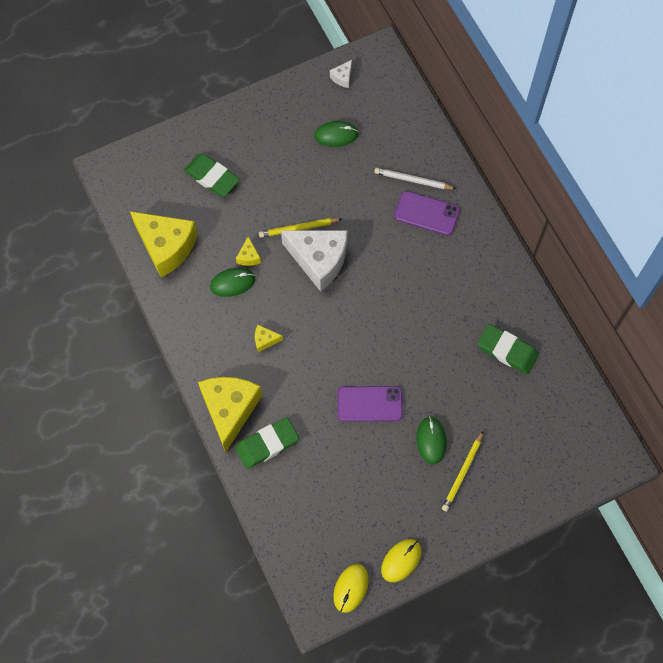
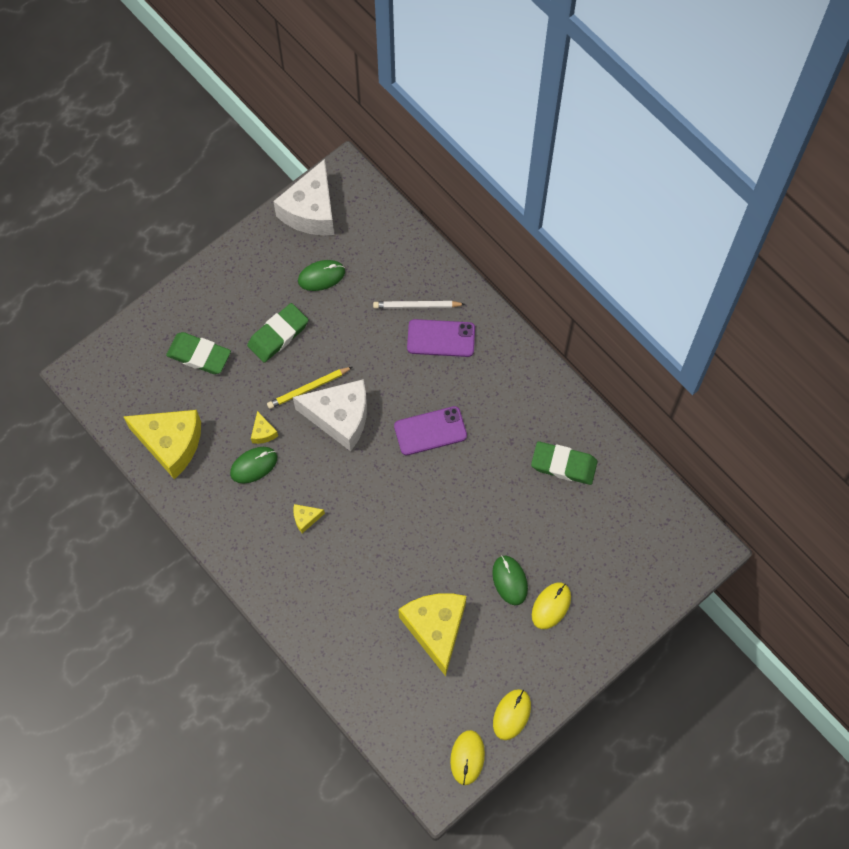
camera: 15 degrees left, 0 degrees up
yellow cheese [198,377,262,452] -> yellow cheese moved to [398,593,467,676]
green eraser [235,417,299,469] -> green eraser moved to [247,303,308,362]
white cheese [330,60,352,88] -> white cheese [273,159,334,235], size x2.43
purple phone [338,386,403,421] -> purple phone moved to [394,406,467,455]
yellow pencil [442,431,483,512] -> yellow mouse [532,583,571,629]

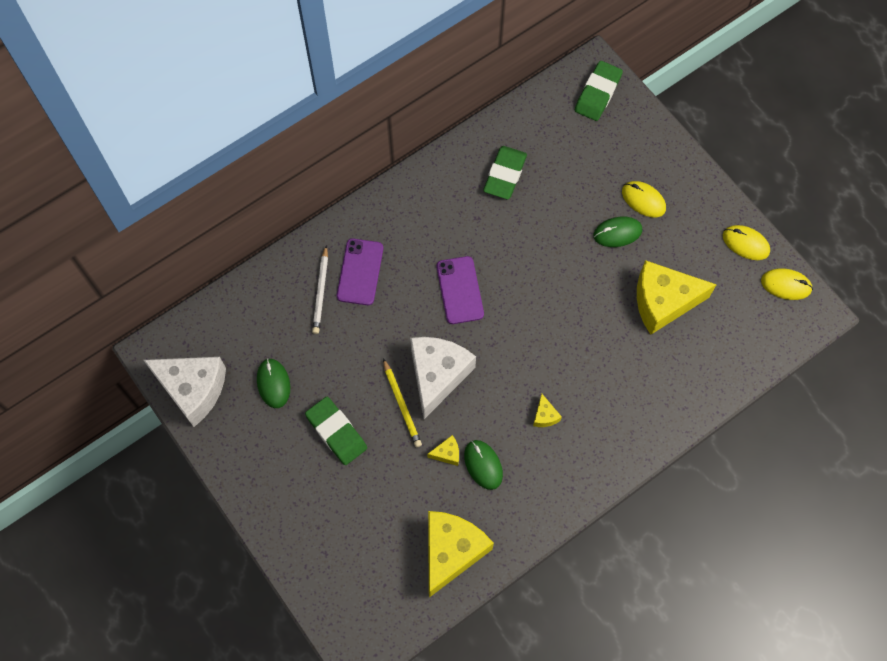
camera: 85 degrees left, 0 degrees up
green eraser [166,332,231,374] -> green eraser moved to [575,61,623,121]

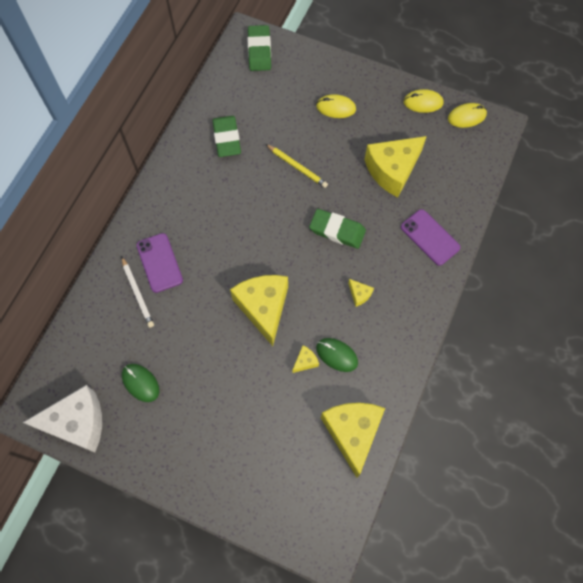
camera: 30 degrees left, 0 degrees up
green eraser [305,397,367,465] -> green eraser moved to [309,209,366,249]
yellow pencil [383,358,422,447] -> yellow pencil moved to [266,144,328,188]
white cheese [410,337,476,419] -> yellow cheese [230,275,288,346]
purple phone [436,256,484,324] -> purple phone moved to [401,209,460,266]
green mouse [593,217,642,247] -> none

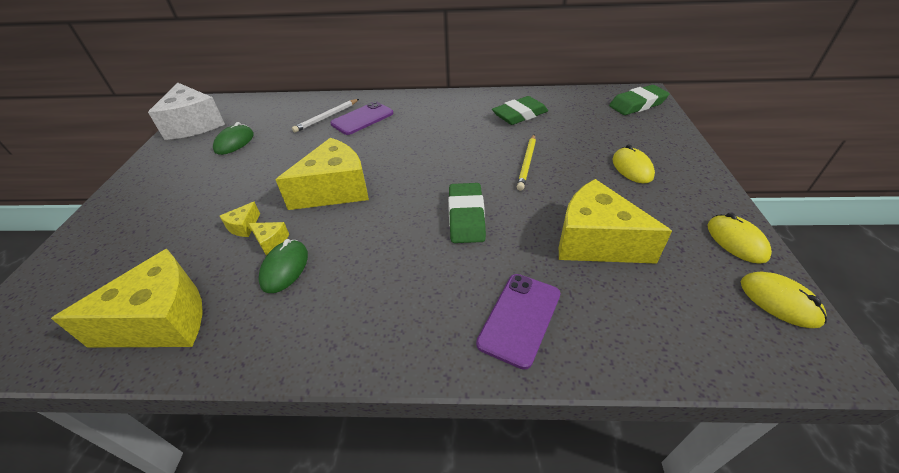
camera: 70 degrees right, 25 degrees down
yellow cheese [348,279,374,307] -> yellow cheese moved to [220,202,260,237]

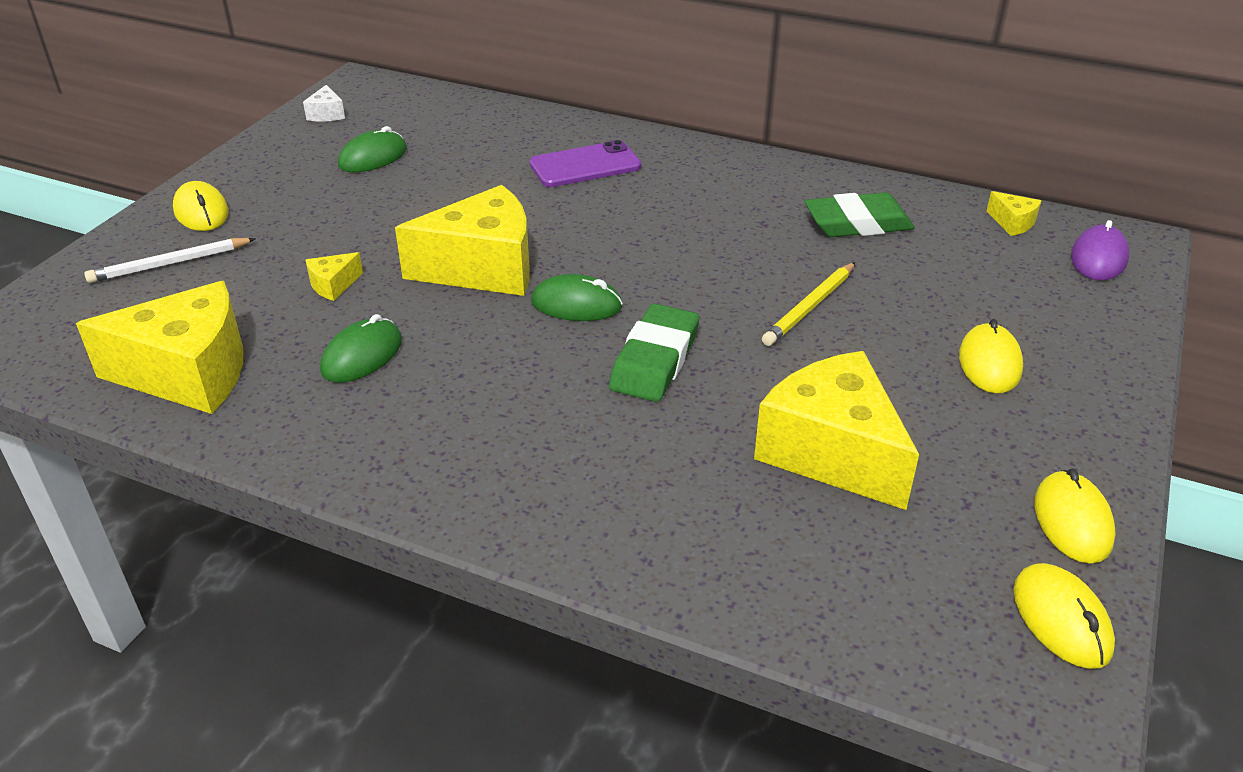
camera: 20 degrees right, 5 degrees down
white cheese [148,83,225,140] -> white cheese [303,85,345,122], size x0.41
yellow cheese [248,222,289,256] -> yellow cheese moved to [987,191,1041,236]
white pencil [292,99,359,133] -> white pencil moved to [84,238,256,283]
purple phone [476,274,560,370] -> none
green eraser [609,85,669,115] -> purple mouse [1071,220,1129,281]
none -> yellow mouse [173,181,229,231]
none -> green mouse [531,274,623,321]

